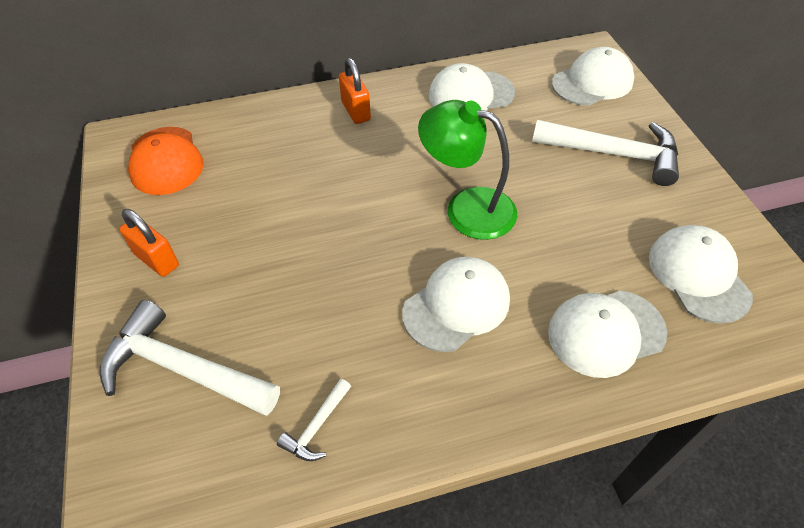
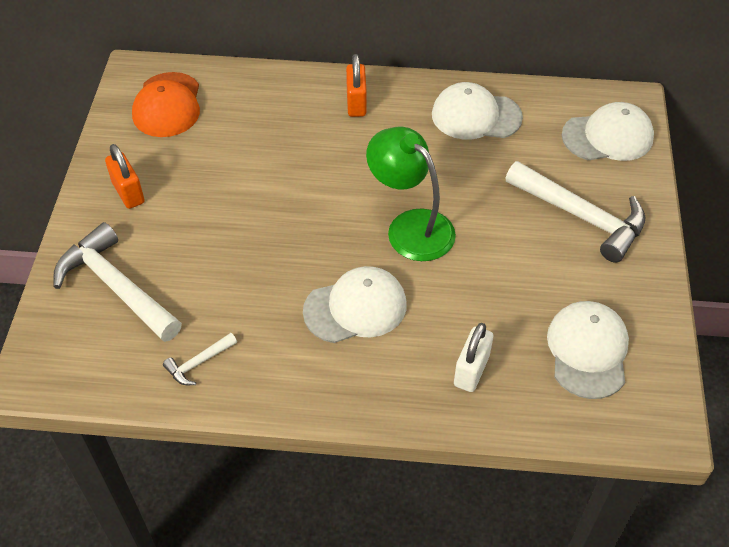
camera: 20 degrees right, 0 degrees up
white cap [548,290,667,378] -> white padlock [454,323,493,392]

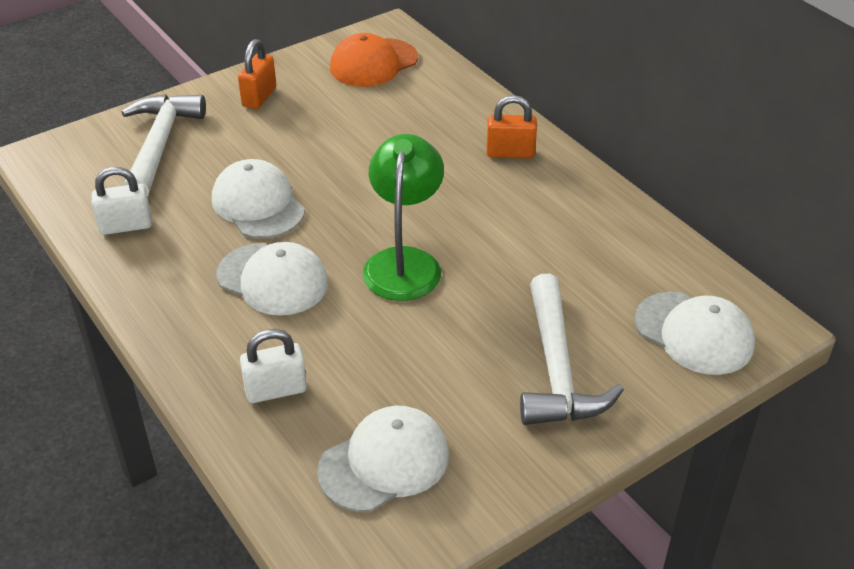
camera: 50 degrees right, 10 degrees down
white hammer [163,333,237,385] -> white padlock [92,167,152,235]
orange padlock [346,54,367,117] -> orange padlock turned 45 degrees clockwise [487,95,537,158]
white cap [432,82,523,140] -> white cap moved to [212,159,305,239]

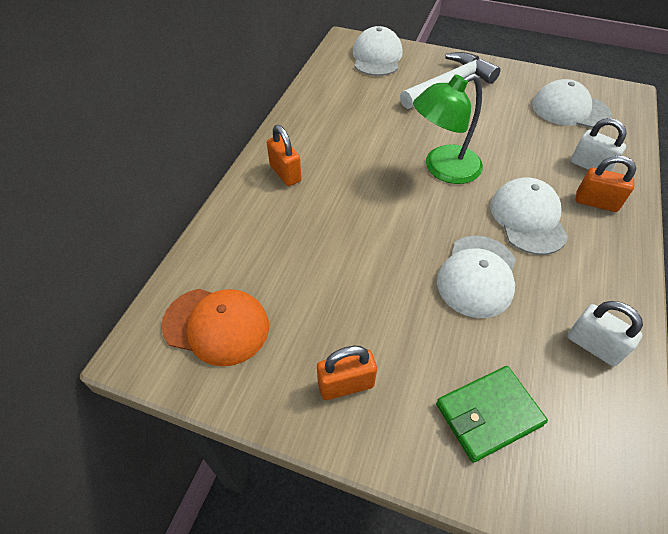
camera: 125 degrees left, 10 degrees up
white hammer [122,94,206,196] -> green wallet [436,366,548,463]
none -> orange padlock [576,156,636,212]

